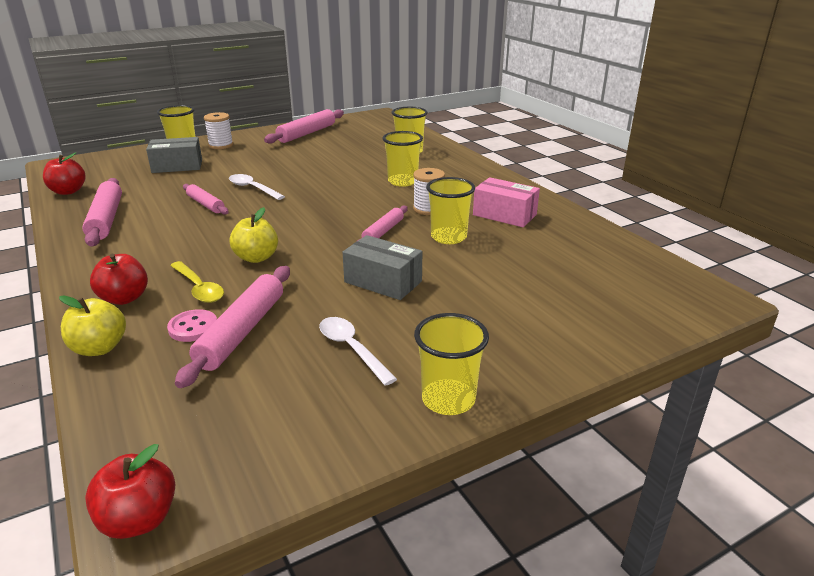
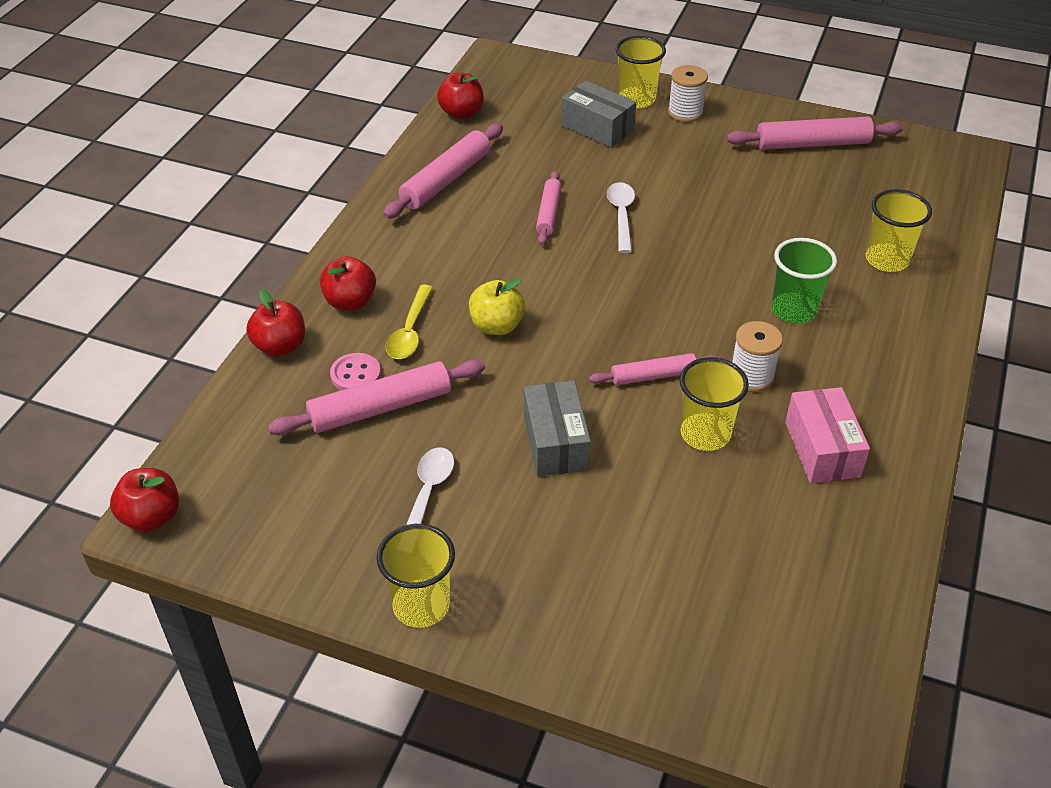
camera: 50 degrees right, 15 degrees up
yellow apple [59,295,126,356] -> red apple [246,289,305,357]
yellow cup [383,131,423,187] -> green cup [772,238,837,324]

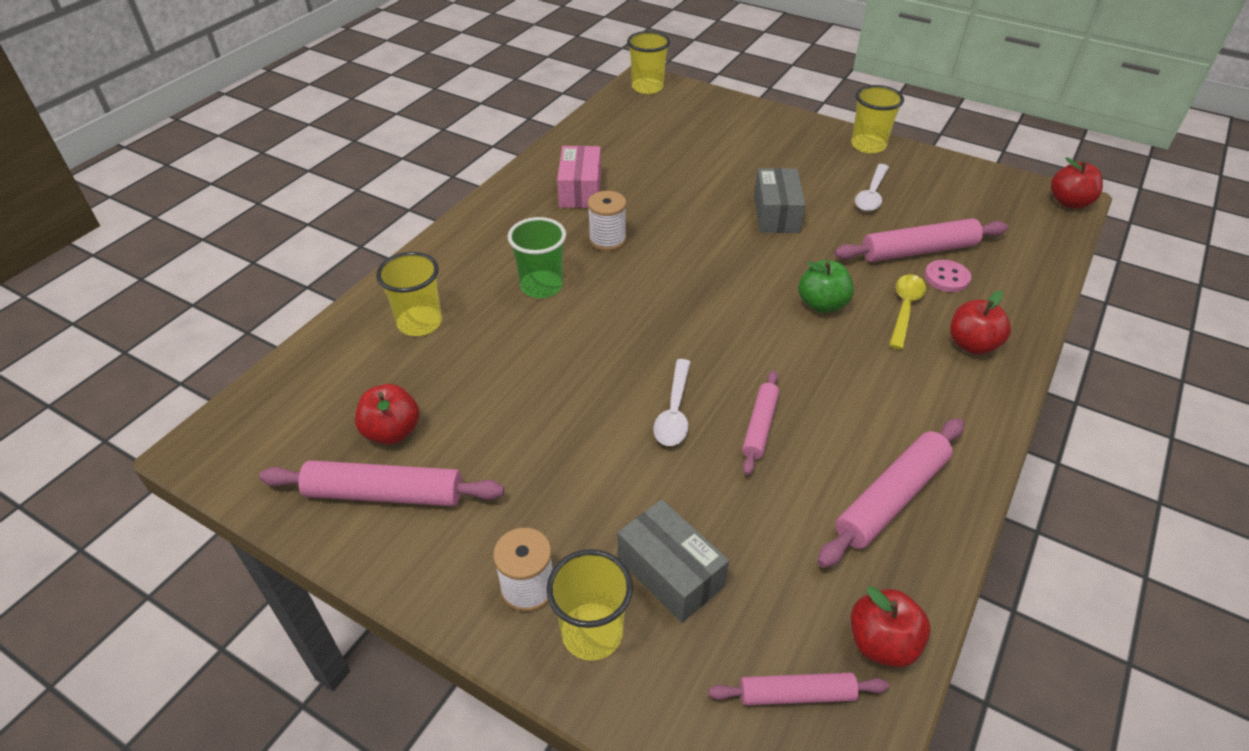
camera: 170 degrees left, 0 degrees up
red apple [246,289,305,357] -> red apple moved to [355,384,420,444]
yellow apple [469,279,525,335] -> green apple [799,260,854,313]
pink rolling pin [589,353,719,385] -> pink rolling pin moved to [708,673,889,706]
yellow cup [679,357,749,451] -> yellow cup moved to [627,31,670,94]

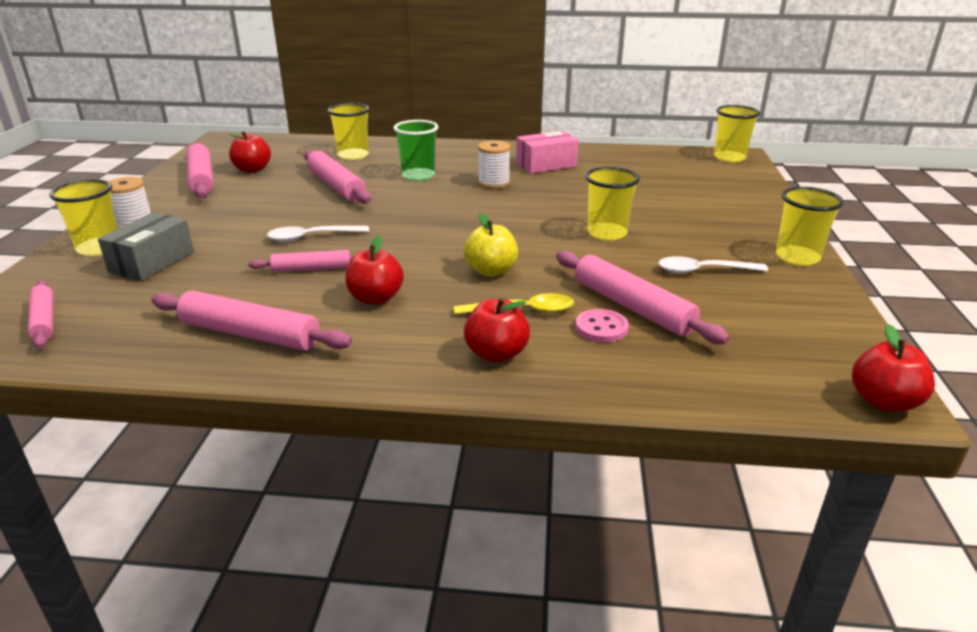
camera: 65 degrees right, 15 degrees down
grey box [754,168,806,233] -> yellow cup [585,167,640,241]
green apple [799,260,854,313] -> yellow apple [464,213,518,277]
red apple [851,586,931,668] -> red apple moved to [345,236,404,305]
none -> pink rolling pin [304,150,371,204]

